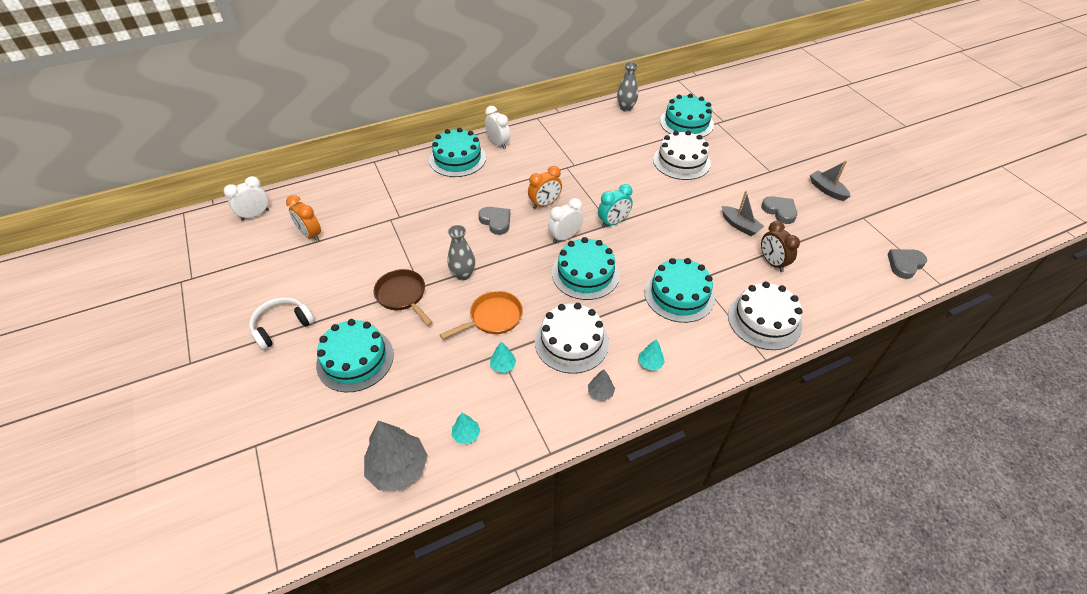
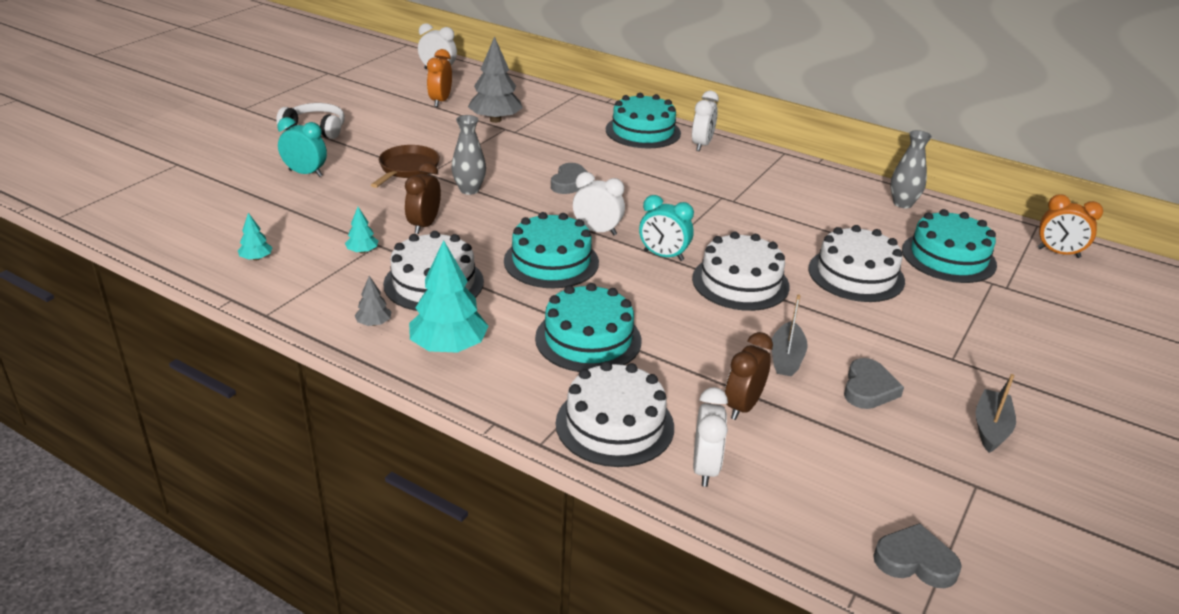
camera: 55 degrees right, 15 degrees down
turquoise cake [316,319,394,392] -> turquoise clock [278,117,327,177]
grey tree [364,421,428,491] -> grey tree moved to [468,36,523,123]
orange pan [440,291,523,339] -> brown clock [405,162,441,234]
orange clock [528,166,562,209] -> orange clock moved to [1038,194,1103,258]
turquoise tree [638,339,665,371] -> turquoise tree [409,240,489,353], size x2.11
none -> white cake [692,231,790,311]
none -> white clock [693,387,728,487]

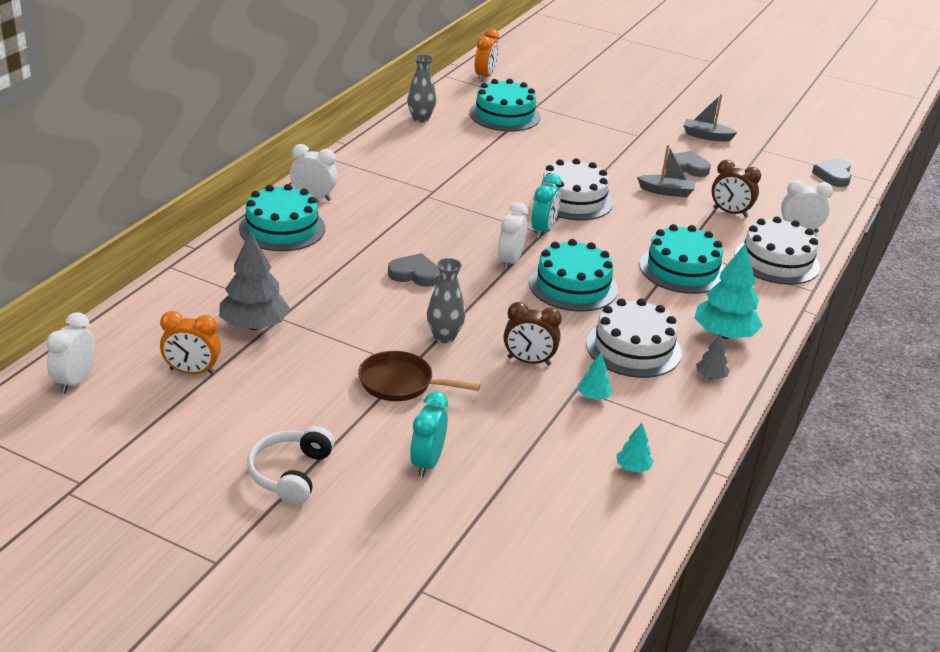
camera: 95 degrees left, 0 degrees up
white cake [808,225,905,302] -> none

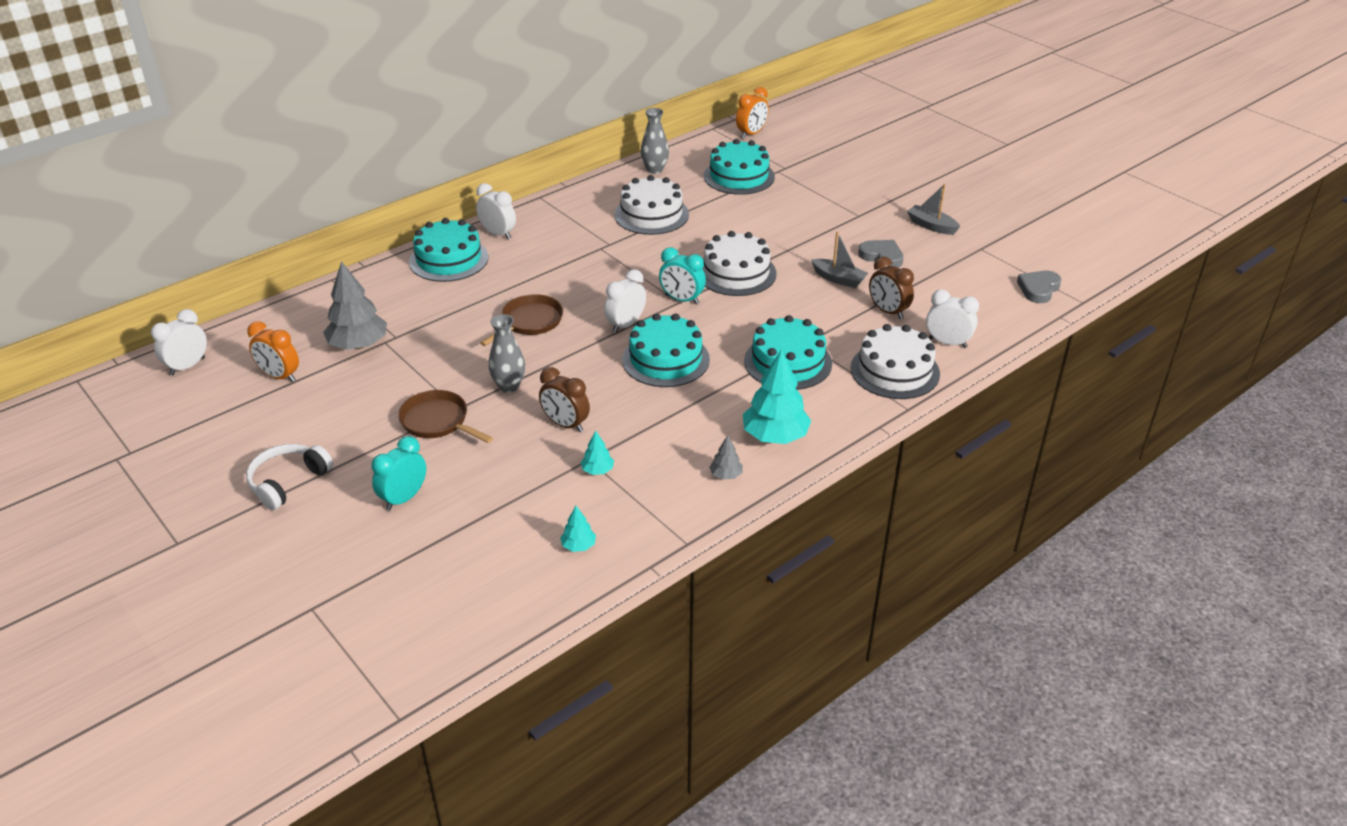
camera: 25 degrees right, 5 degrees up
grey heart [388,253,440,287] -> brown pan [480,294,563,346]
turquoise clock [532,174,562,239] -> turquoise clock turned 75 degrees clockwise [659,247,706,305]
white cake [586,298,682,378] -> white cake moved to [614,175,689,235]

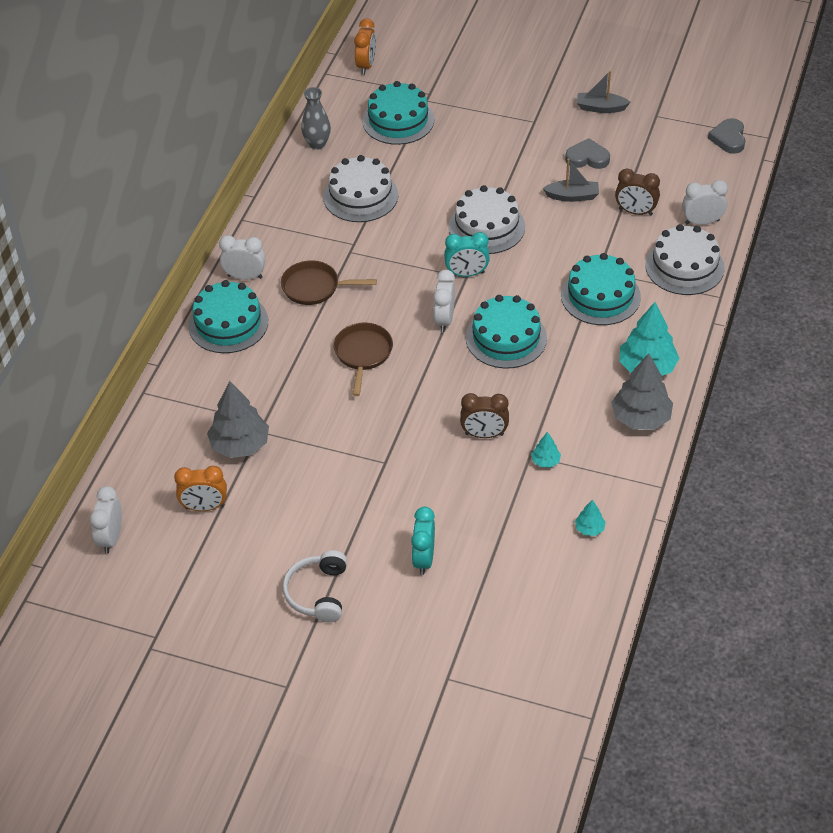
camera: 30 degrees left, 10 degrees up
brown pan [398,390,493,443] -> brown pan moved to [281,261,377,305]
grey vase [489,314,525,393] -> none
grey tree [709,435,743,480] -> grey tree [611,353,673,430], size x2.11

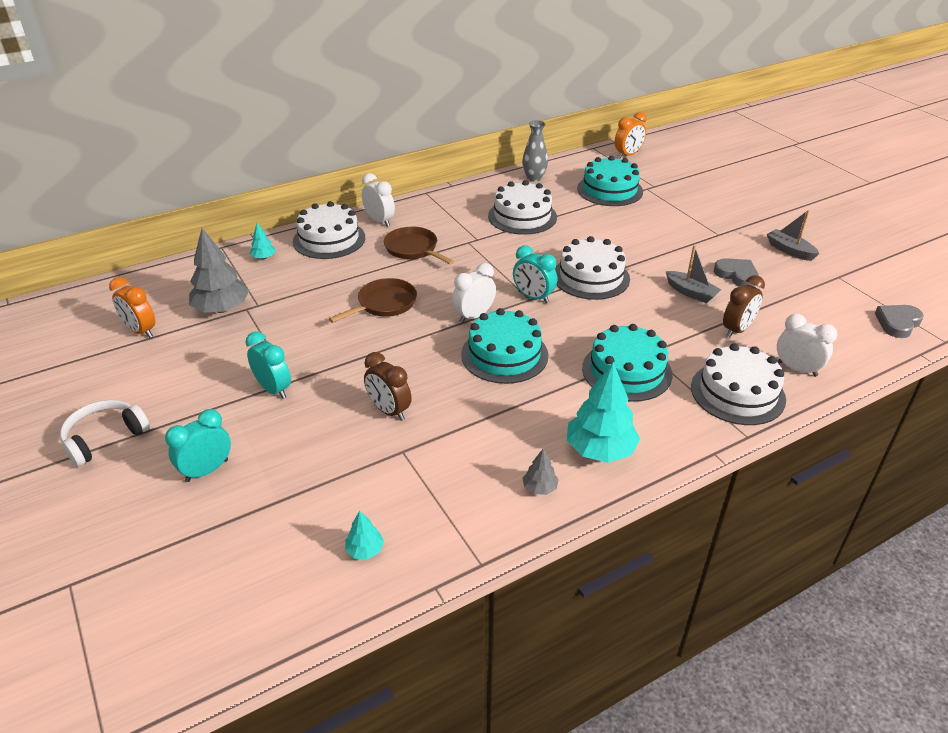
camera: 40 degrees right, 10 degrees down
white clock [89,486,122,553] -> none
turquoise cake [188,280,268,353] -> white cake [293,201,365,259]
turquoise tree [531,432,561,468] -> turquoise tree moved to [250,223,276,259]
grey tree [611,353,673,430] -> grey tree [523,449,559,495], size x0.47
brown clock [615,168,660,216] -> brown clock turned 105 degrees counterclockwise [723,275,765,338]
none -> turquoise clock [245,331,291,399]

